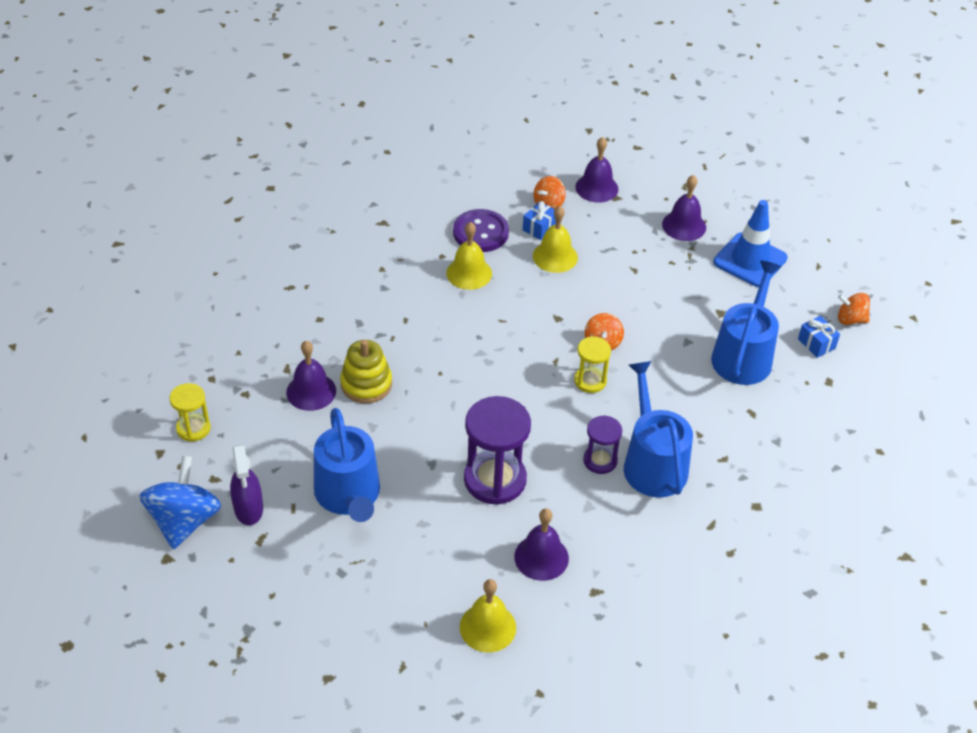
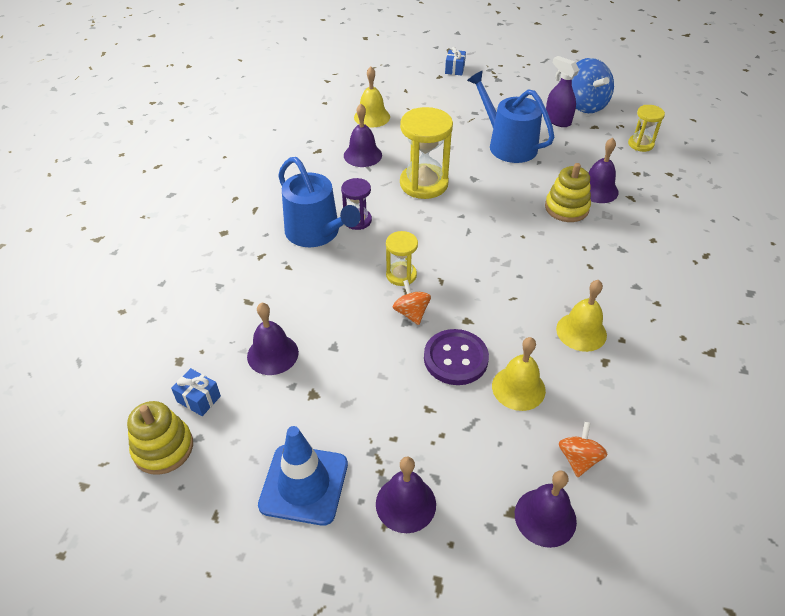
camera: 155 degrees right, 0 degrees up
purple button [453,209,509,252] -> purple button moved to [424,329,489,385]
purple hourglass [464,396,531,505] -> yellow hourglass [400,107,453,199]
blue gift [523,201,556,240] -> blue gift moved to [445,47,466,75]
blue watering can [711,261,781,385] -> purple bell [247,303,299,375]
orange spinning top [838,293,870,325] -> yellow stacking toy [127,401,193,475]

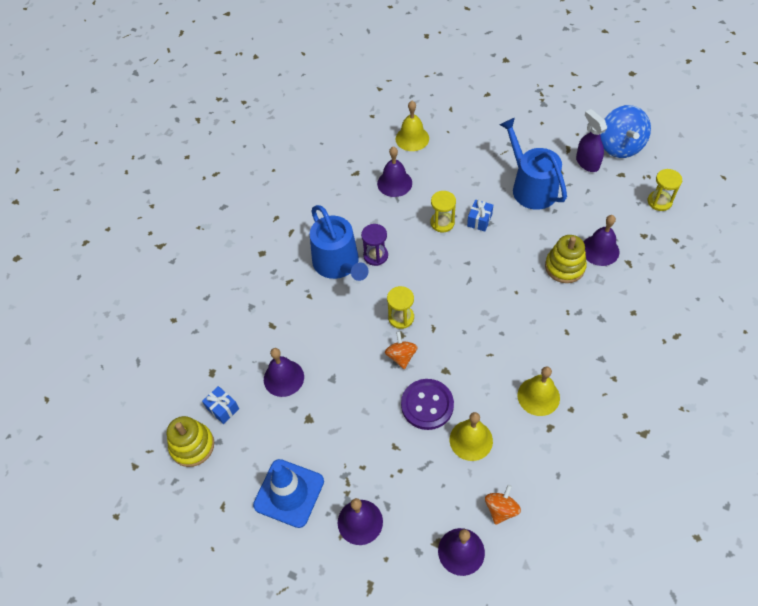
camera: 15 degrees right, 10 degrees up
yellow hourglass [400,107,453,199] -> yellow hourglass [430,191,456,232], size x0.55
blue gift [445,47,466,75] -> blue gift moved to [467,200,493,231]

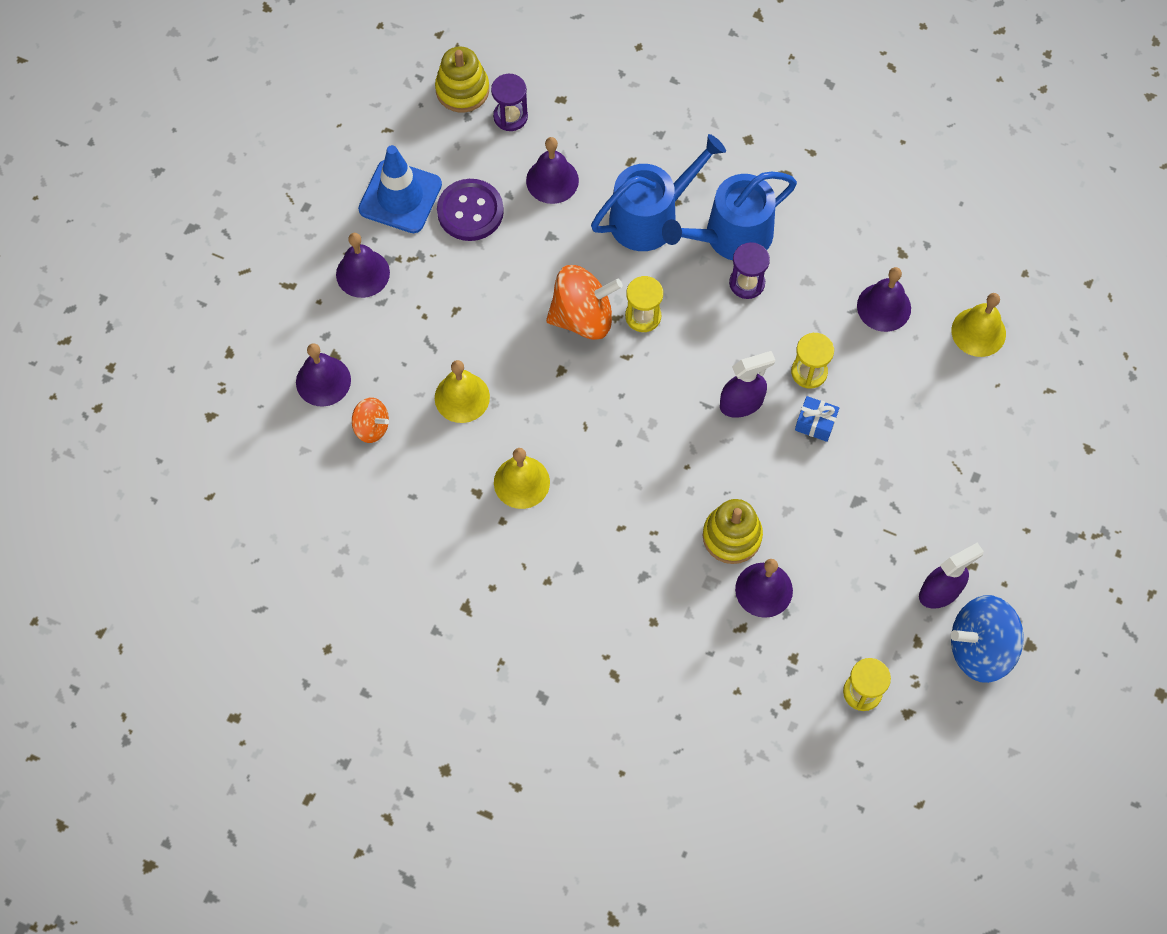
camera: 85 degrees right, 10 degrees up
blue gift [202,386,239,424] -> purple hourglass [491,74,528,131]
orange spinning top [385,331,418,369] -> orange spinning top [546,265,623,340], size x1.81
purple button [401,379,454,430] -> purple button moved to [437,179,504,241]
blue watering can [500,118,567,210] -> blue watering can moved to [591,134,726,251]
none -> purple spray bottle [720,351,775,418]

